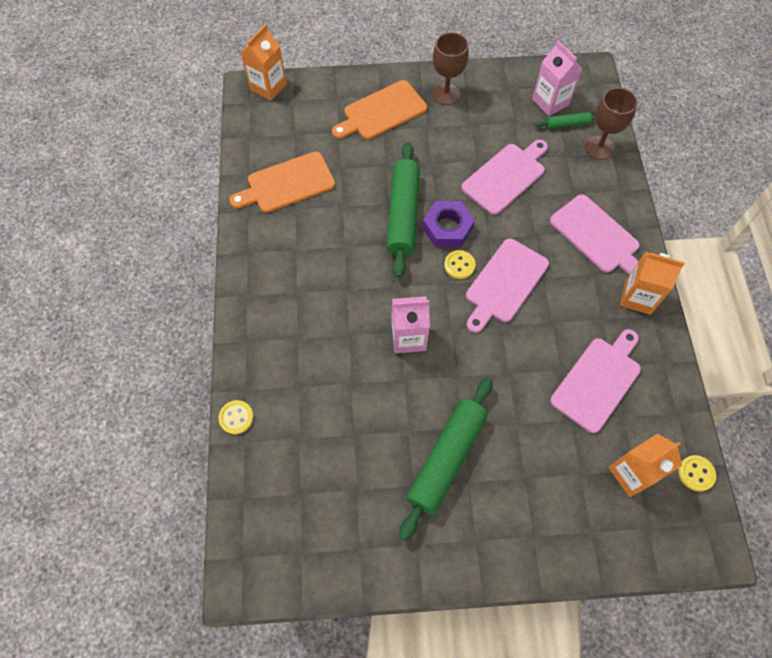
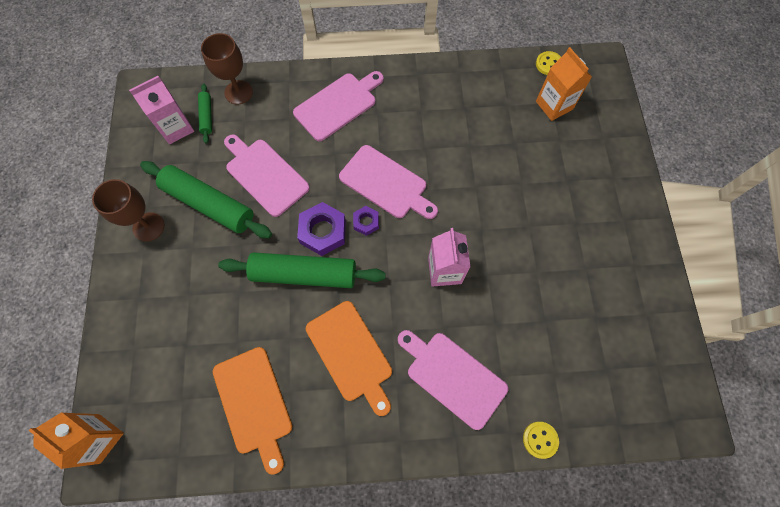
camera: 90 degrees left, 5 degrees up
orange cutting board [332,80,427,140] -> orange cutting board moved to [306,301,392,416]
green rolling pin [399,377,493,541] -> green rolling pin moved to [140,161,272,238]
yellow button [444,250,476,279] -> purple nut [353,206,379,236]
pink cutting board [550,329,641,433] -> pink cutting board moved to [398,330,508,430]
orange carton [620,252,685,315] -> none

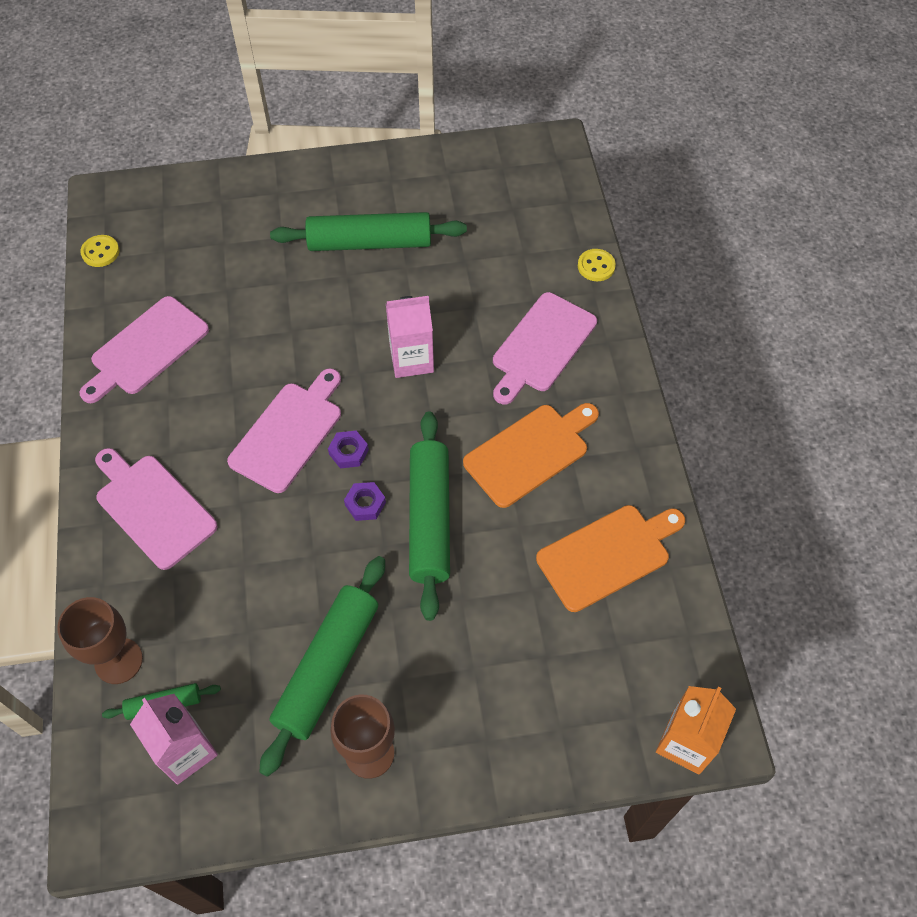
camera: 95 degrees left, 10 degrees down
pink cutting board [224,134,310,217] -> pink cutting board moved to [79,296,209,403]
purple nut [297,202,346,256] -> purple nut [344,482,386,521], size x0.56
orange carton [536,47,592,121] -> none
none -> green rolling pin [270,212,467,251]

